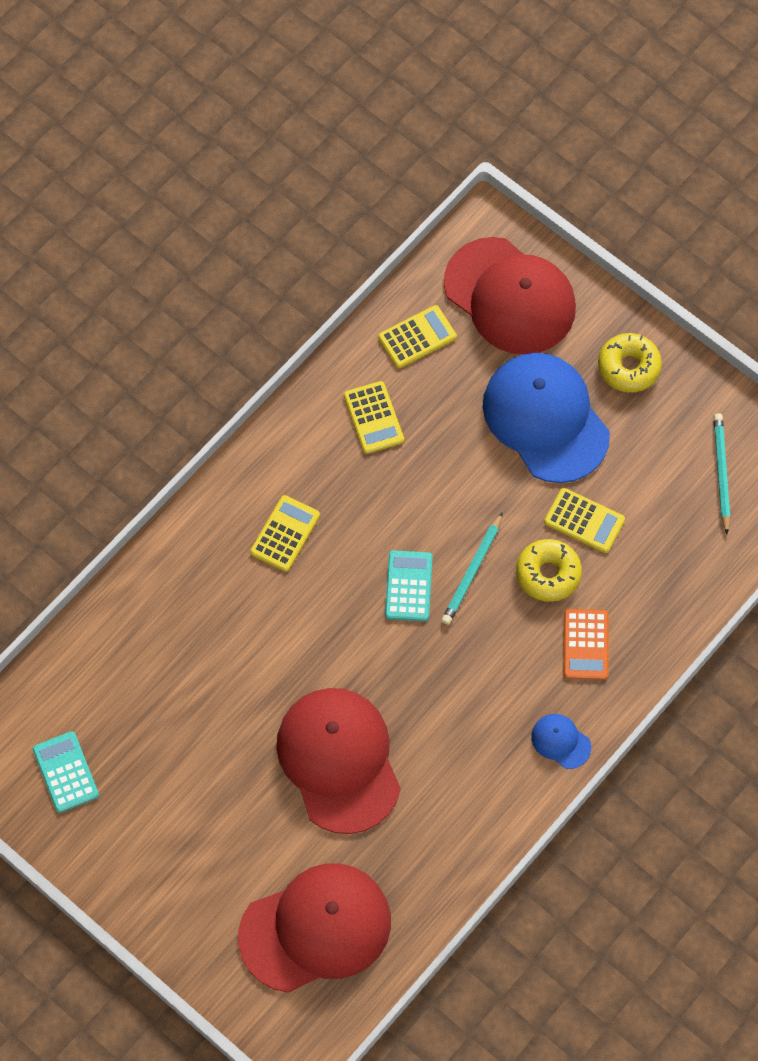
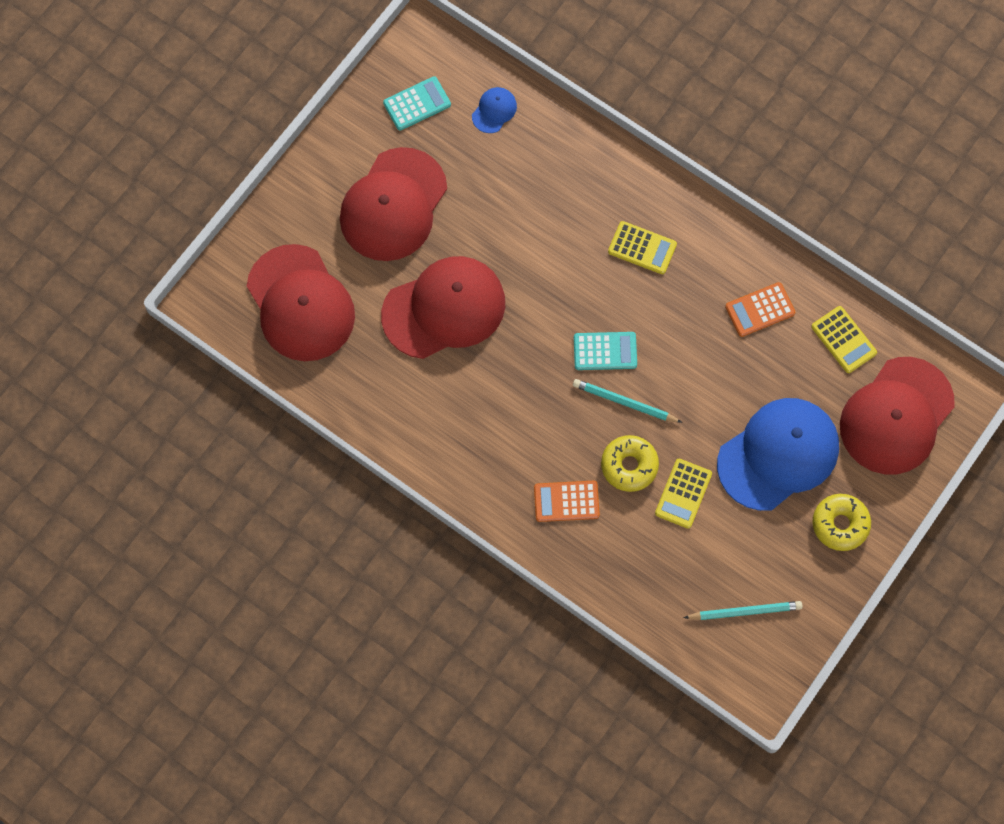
camera: 85 degrees right, 5 degrees up
yellow calculator [344,381,404,454] -> orange calculator [725,282,795,337]
blue cap [531,714,591,769] -> blue cap moved to [472,87,517,133]
none -> red cap [340,147,447,261]

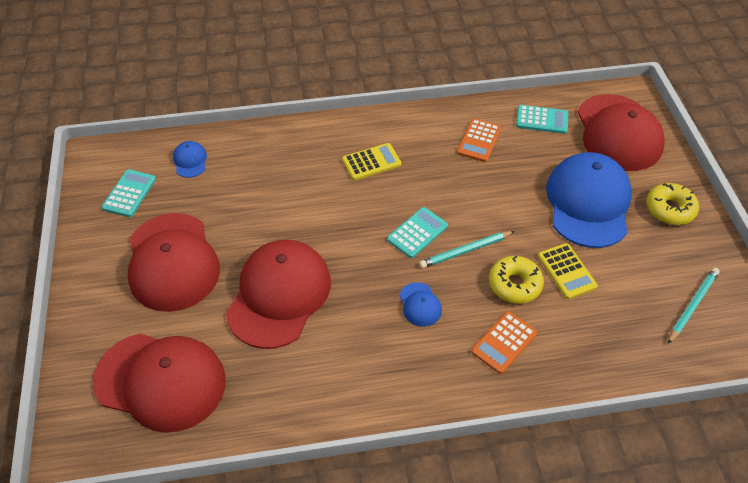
camera: 45 degrees left, 20 degrees down
yellow calculator [811,306,877,373] -> turquoise calculator [516,105,568,134]
none -> blue cap [399,282,442,327]

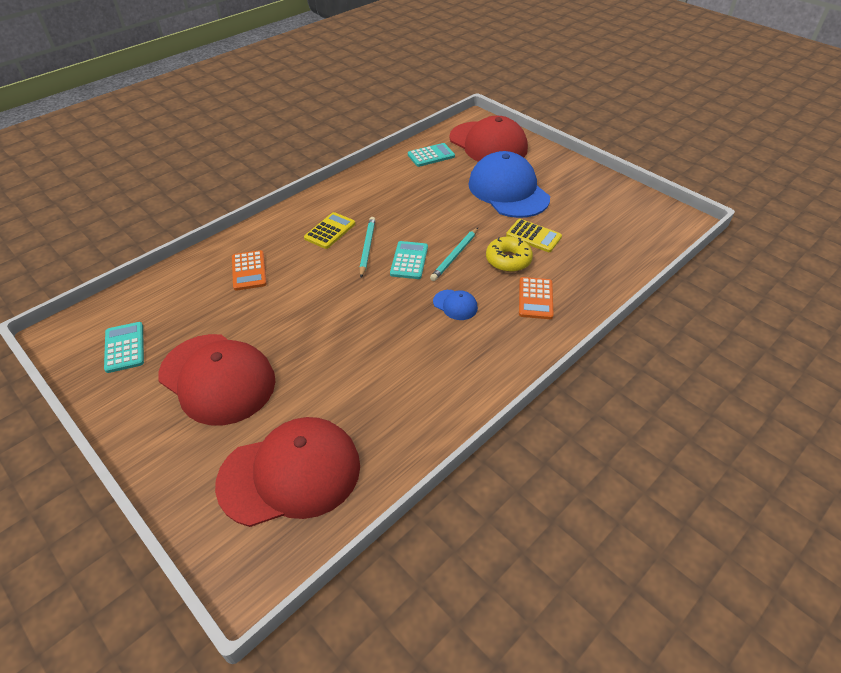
camera: 35 degrees left, 5 degrees down
blue cap [173,141,207,178] -> none
red cap [226,240,331,349] -> none
orange calculator [457,119,501,162] -> orange calculator moved to [232,250,267,291]
yellow donut [646,183,699,225] -> none
turquoise pencil [668,268,720,344] -> turquoise pencil moved to [359,217,376,278]

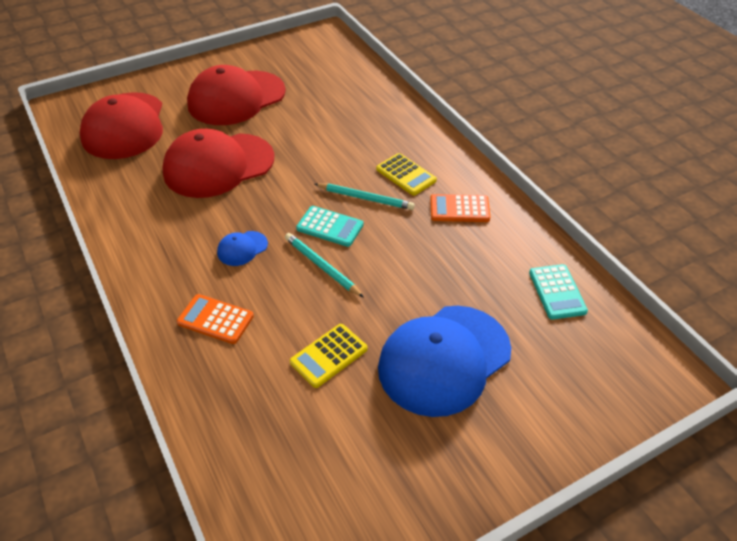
camera: 105 degrees right, 0 degrees up
turquoise calculator [104,322,144,373] -> none
orange calculator [232,250,267,291] -> orange calculator moved to [430,194,490,222]
red cap [449,116,528,162] -> red cap moved to [162,129,274,198]
blue cap [468,151,550,218] -> blue cap turned 150 degrees clockwise [378,306,511,417]
yellow donut [486,236,533,272] -> none

